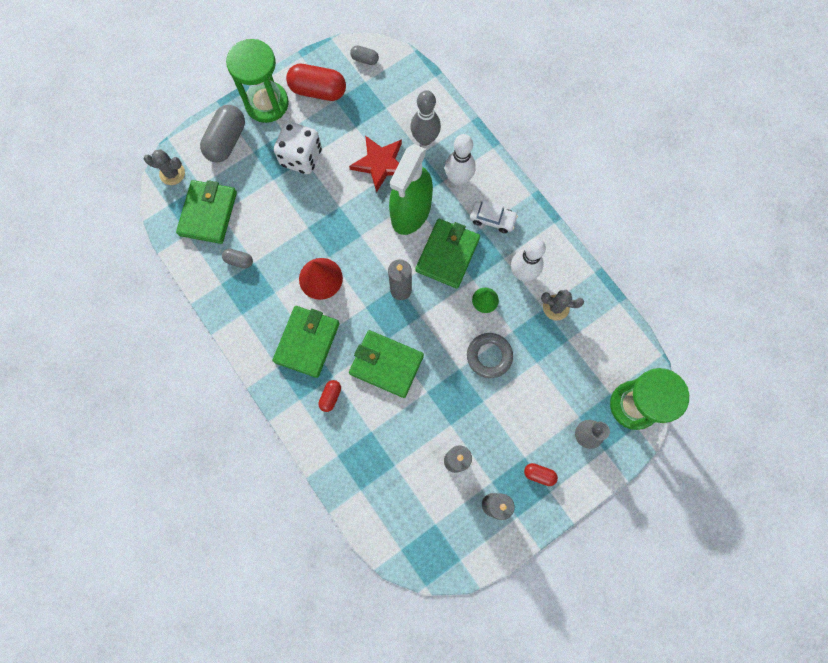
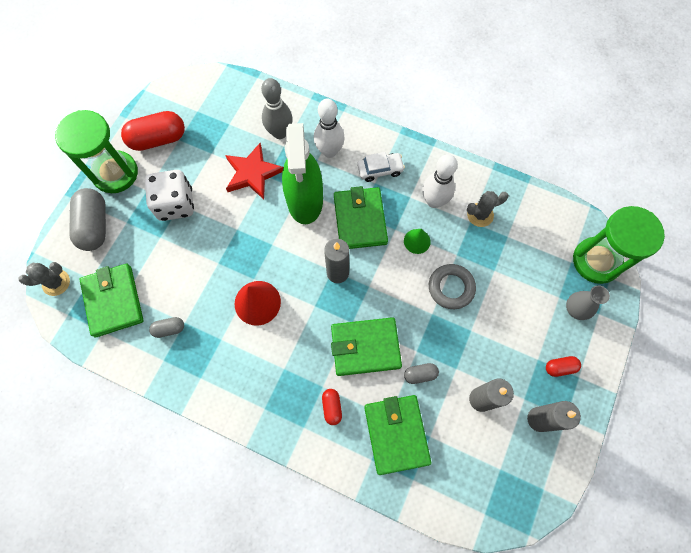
camera: 30 degrees left, 5 degrees down
green wallet [273,306,340,378] -> green wallet moved to [364,395,431,475]
grey capsule [350,45,379,65] -> grey capsule moved to [404,363,439,384]

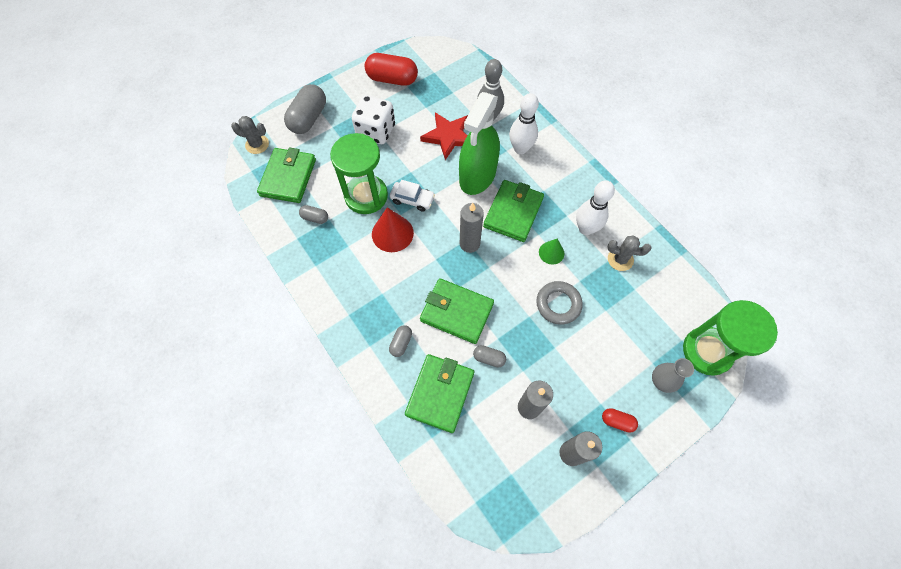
camera: 30 degrees right, 5 degrees down
green hourglass [55,110,138,193] -> green hourglass moved to [330,133,388,214]
red capsule [322,389,342,425] -> grey capsule [389,325,412,357]
white car [357,152,405,182] -> white car moved to [390,180,435,212]

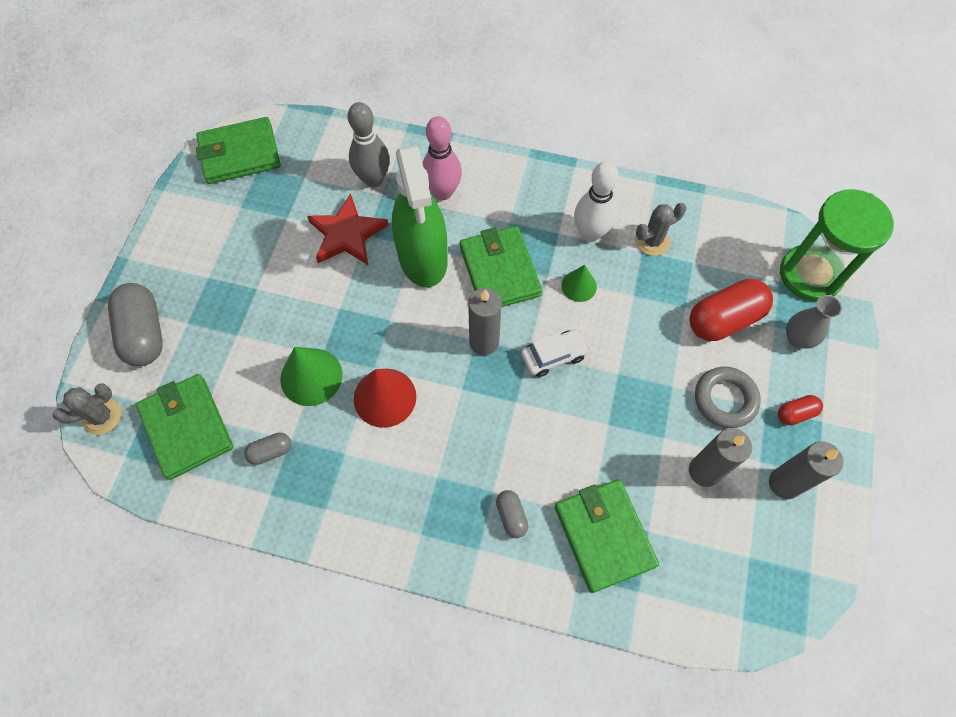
camera: 40 degrees left, 0 degrees up
green hourglass [330,133,388,214] -> green cone [280,347,343,406]
white dice [352,95,395,144] -> none
red capsule [365,53,418,86] -> red capsule moved to [689,279,773,341]
white car [390,180,435,212] -> white car moved to [521,329,590,377]
green wallet [420,278,494,344] -> green wallet moved to [196,117,281,184]
grey capsule [473,345,506,367] -> none
white bowling pin [509,93,539,154] -> pink bowling pin [423,116,462,200]
grey ring [536,281,583,325] -> grey ring moved to [695,366,761,428]

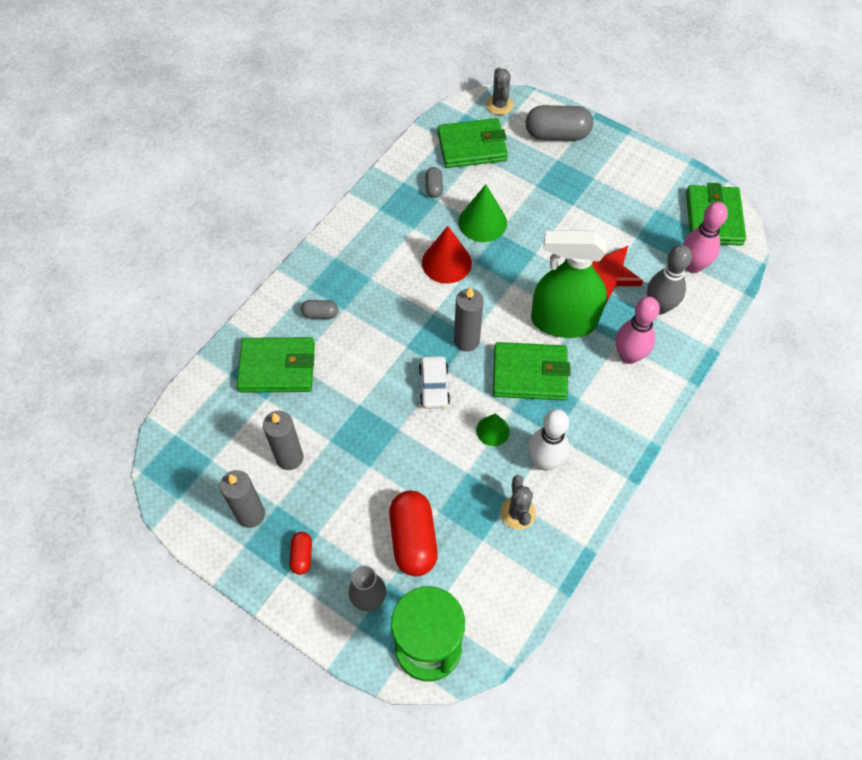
camera: 110 degrees right, 5 degrees down
grey ring [695,366,761,428] -> none
none -> pink bowling pin [683,202,728,273]

